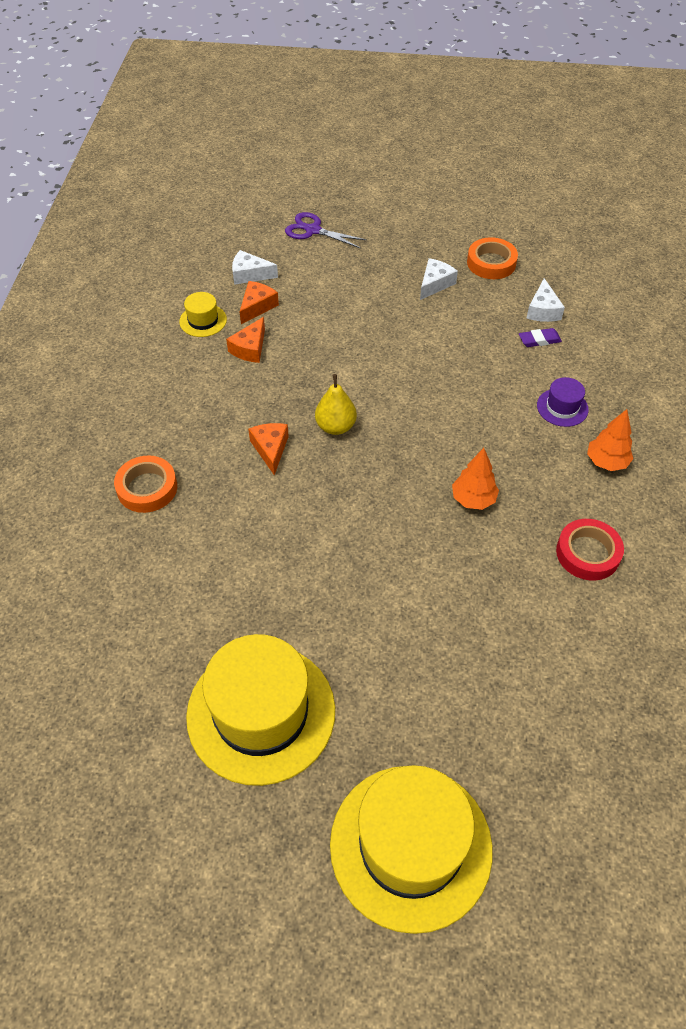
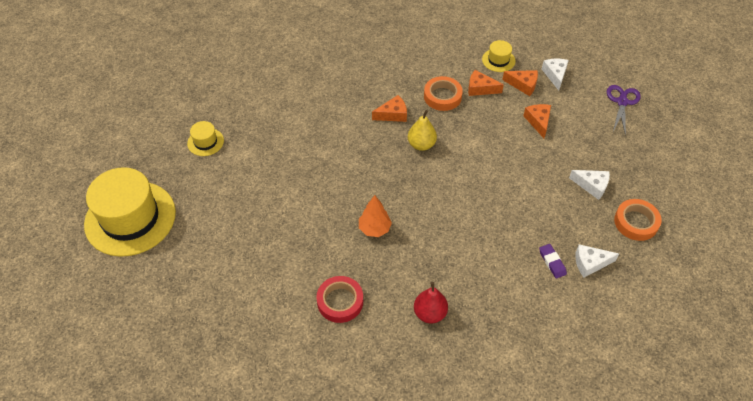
camera: 80 degrees right, 0 degrees up
orange tape [114,456,177,513] -> orange tape moved to [424,76,463,111]
yellow hat [186,634,335,786] -> yellow hat [187,121,224,156], size x0.44
purple hat [537,377,589,427] -> none
orange tree [587,409,634,471] -> red pear [414,282,448,324]
none -> orange cheese [523,104,551,138]

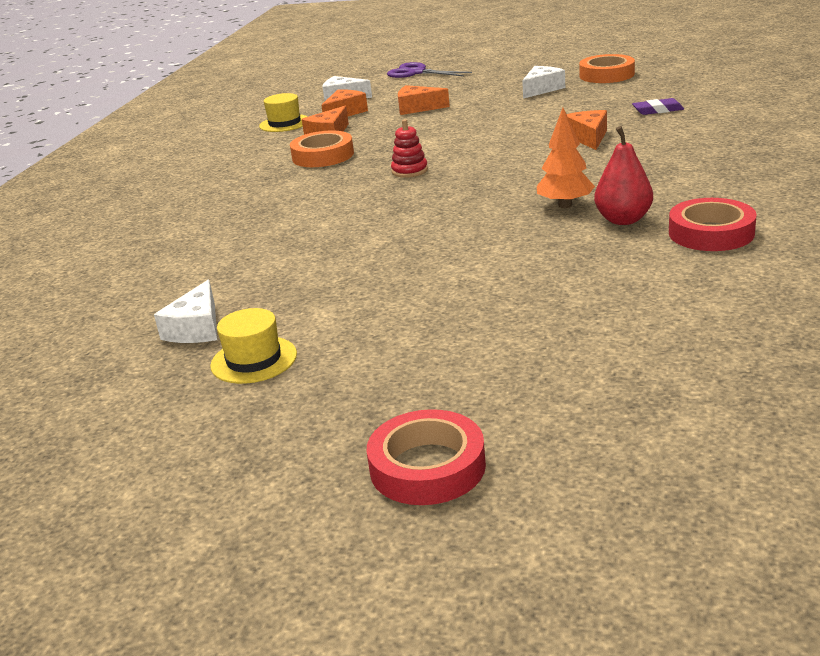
camera: 70 degrees left, 25 degrees down
yellow hat [84,167,176,257] -> red tape [366,409,486,505]
orange cheese [372,95,407,122] -> orange cheese moved to [567,110,607,150]
yellow pear [408,110,437,151] -> red stacking toy [391,119,428,178]
red pear [414,282,448,324] -> red pear moved to [594,126,653,225]
white cheese [575,244,619,277] -> white cheese moved to [154,280,217,343]

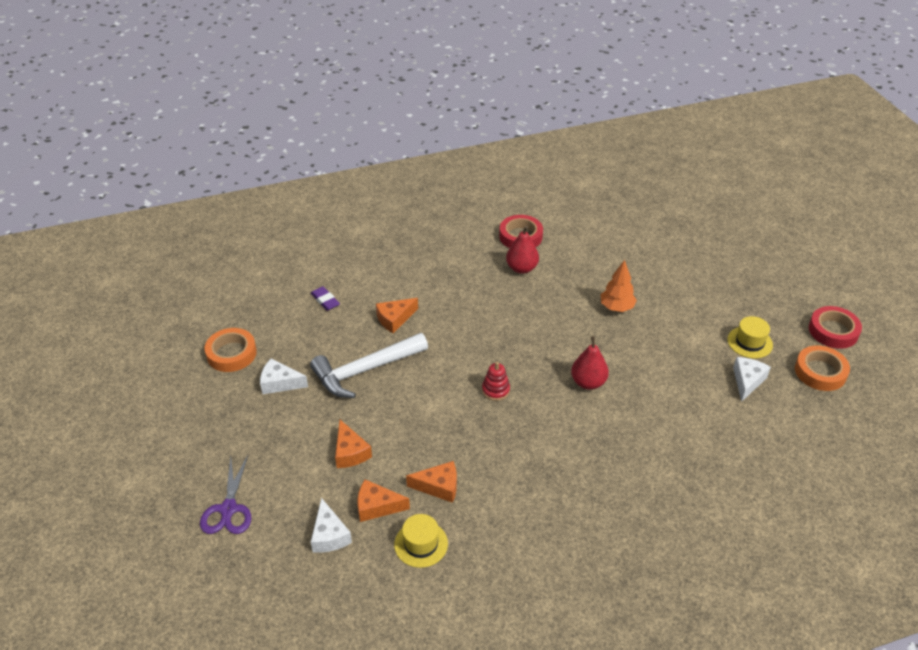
camera: 125 degrees left, 15 degrees up
white cheese [154,280,217,343] -> white cheese turned 45 degrees counterclockwise [733,357,771,402]
orange tape [290,130,354,167] -> orange tape moved to [795,345,850,391]
red tape [366,409,486,505] -> red tape moved to [809,306,862,349]
orange tree [537,108,595,208] -> orange tree moved to [601,260,637,312]
none -> white hammer [310,333,428,398]
none -> red pear [571,336,609,390]

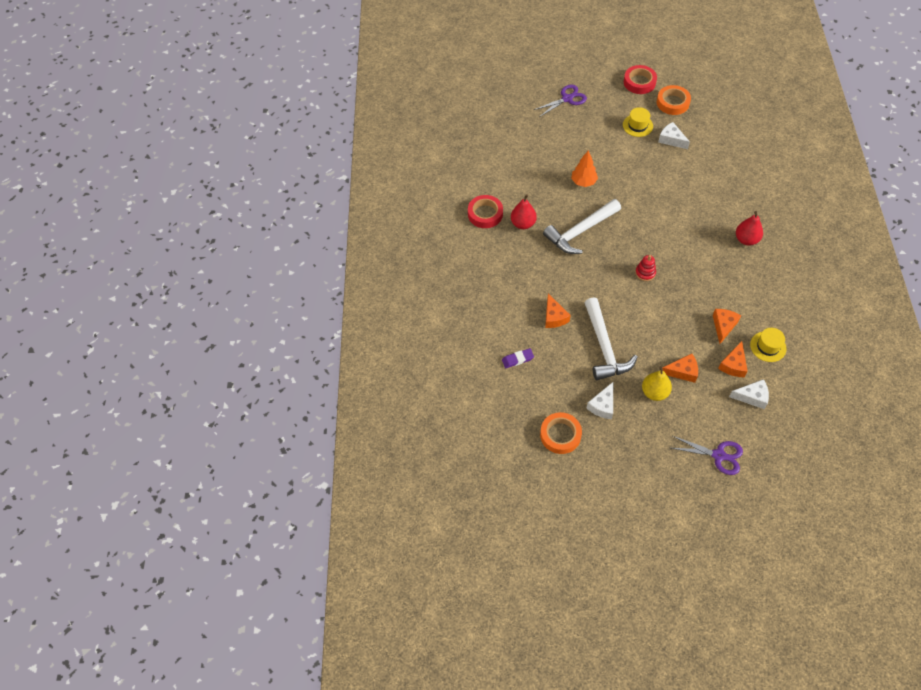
camera: 70 degrees left, 15 degrees up
red pear [571,336,609,390] -> red pear moved to [736,211,763,246]
none -> purple scissors [534,85,587,117]
none -> white hammer [543,199,621,254]
none -> yellow pear [642,366,672,401]

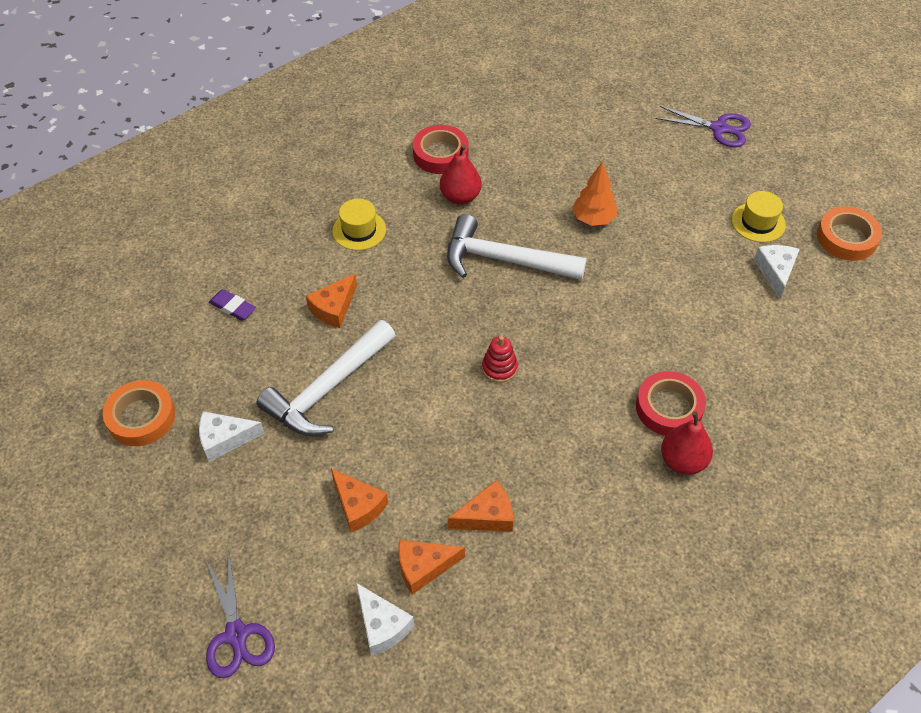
camera: 50 degrees right, 5 degrees down
red tape [624,65,657,94] -> red tape moved to [636,371,706,436]
yellow pear [642,366,672,401] -> none
yellow hat [750,328,786,362] -> yellow hat moved to [332,199,386,250]

